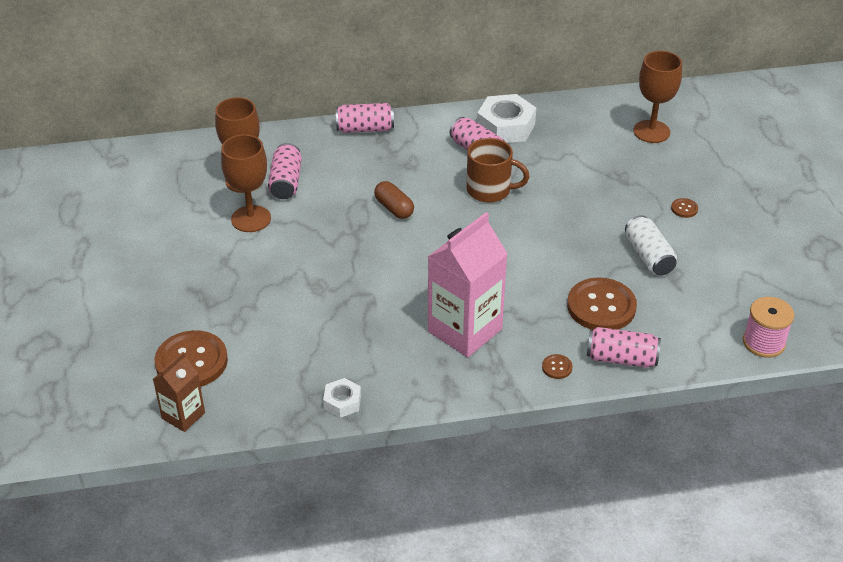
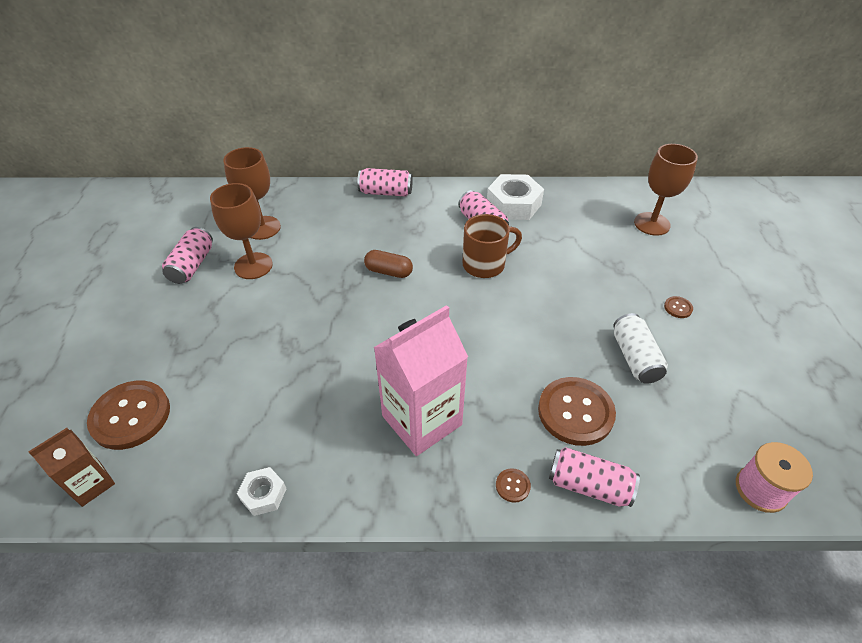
camera: 10 degrees right, 5 degrees up
pink can [268,143,302,199] -> pink can moved to [162,227,213,284]
brown capsule [374,181,414,219] -> brown capsule turned 45 degrees counterclockwise [364,250,413,278]
brown mug [467,138,530,203] -> brown mug turned 45 degrees counterclockwise [463,214,522,278]

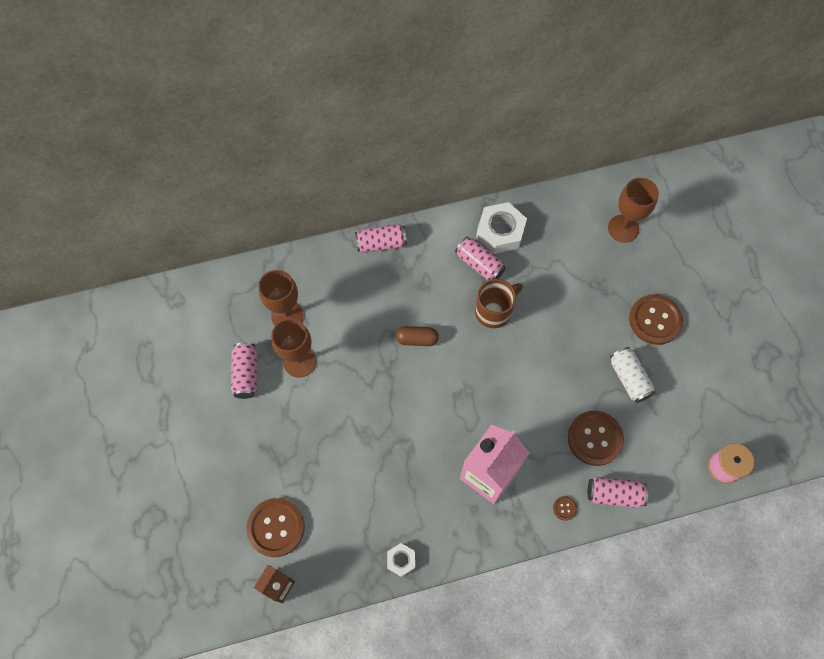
camera: 15 degrees left, 20 degrees up
brown button [664,296,693,318] -> brown button [629,294,683,345], size x2.38

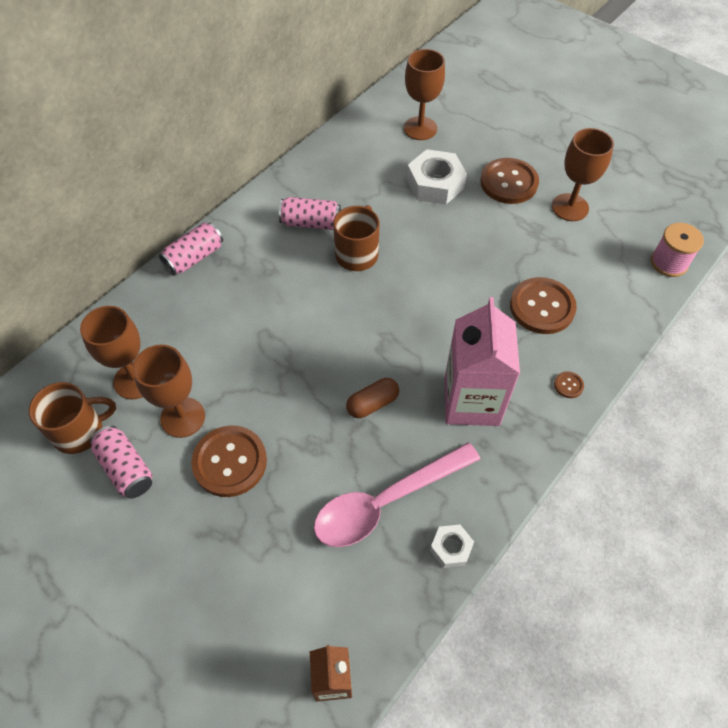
camera: 35 degrees left, 10 degrees down
brown button [246,498,305,557] -> brown button moved to [191,426,267,497]
brown capsule [396,326,439,346] -> brown capsule moved to [346,378,399,418]
white nut [476,202,527,254] -> white nut moved to [407,149,467,205]
pink can [588,477,648,508] -> none
white can [610,347,655,403] -> none
none -> brown mug [29,382,116,454]
none -> pink spoon [314,442,481,547]
none -> brown goblet [552,128,614,221]

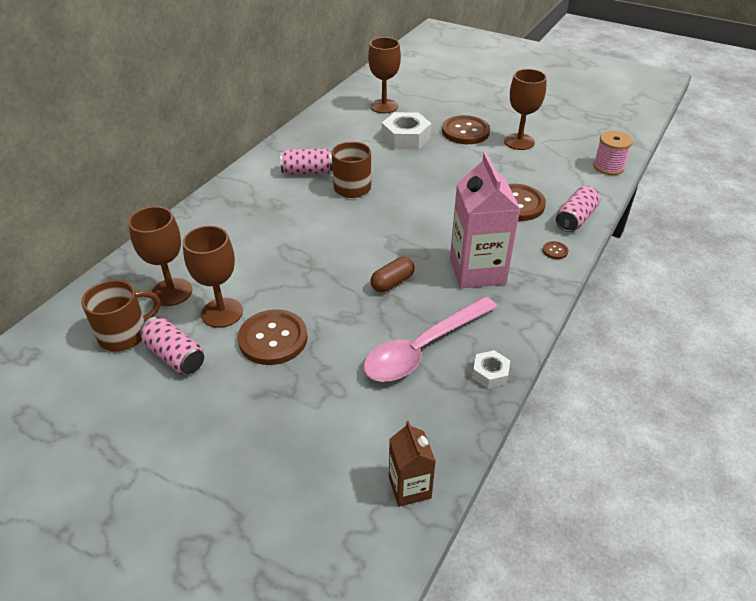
camera: 10 degrees left, 15 degrees down
pink can [159,222,223,275] -> pink can moved to [556,186,600,232]

